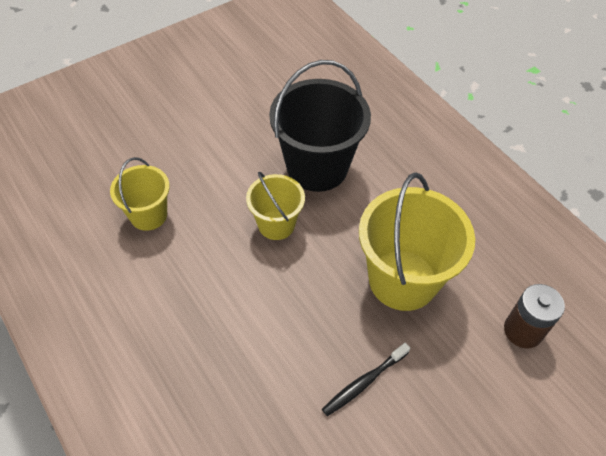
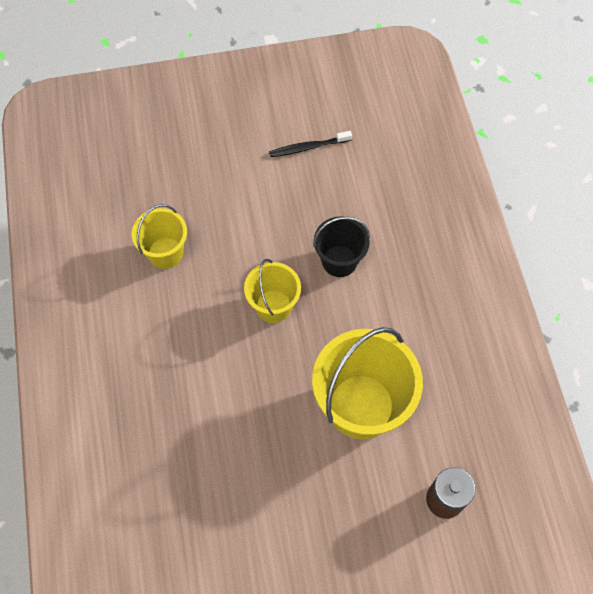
camera: 25 degrees right, 10 degrees up
black bucket [269,60,371,192] -> black bucket [313,216,370,277], size x0.57
black toothbrush [322,343,410,416] -> black toothbrush moved to [269,131,352,157]

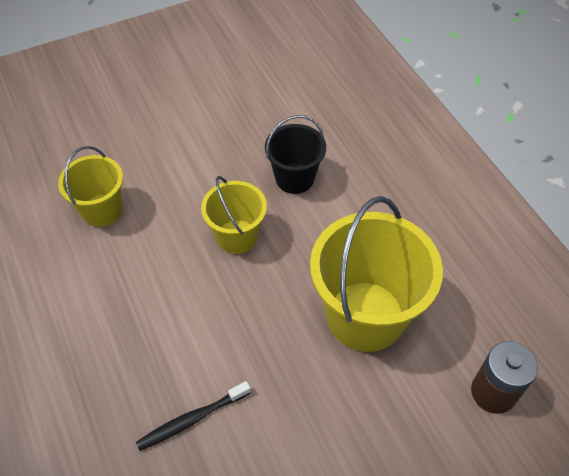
camera: 15 degrees left, 10 degrees down
black toothbrush [269,131,352,157] -> black toothbrush moved to [136,381,251,451]

